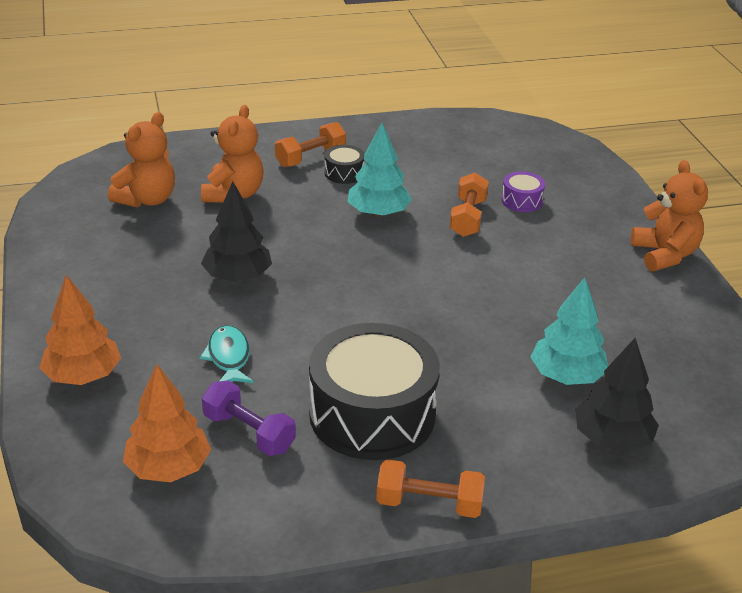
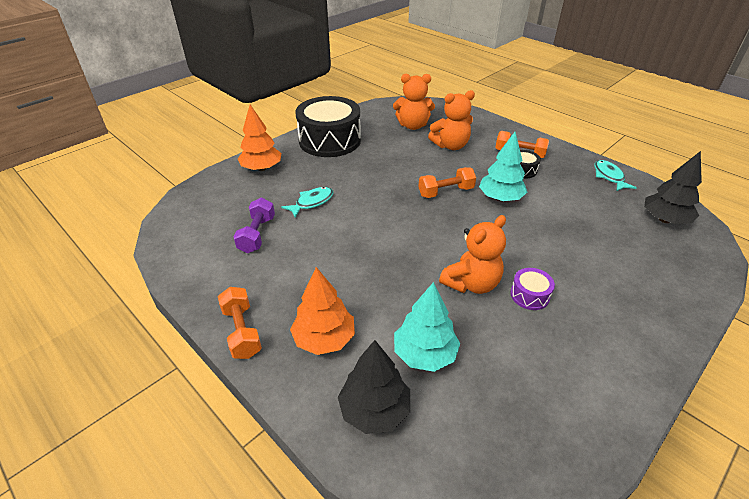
camera: 60 degrees right, 5 degrees up
orange tree [123,364,211,482] -> orange tree moved to [290,267,355,355]
black tree [201,181,272,282] -> black tree moved to [644,151,702,224]
black drum [309,323,440,460] -> black drum moved to [295,96,361,157]
orange dumbbell [449,172,489,237] -> orange dumbbell moved to [418,167,476,198]
purple drum [501,171,545,212] -> purple drum moved to [511,268,555,310]
orange teddy bear [631,160,708,271] -> orange teddy bear moved to [439,215,506,294]
none -> turquoise fish [594,160,637,191]

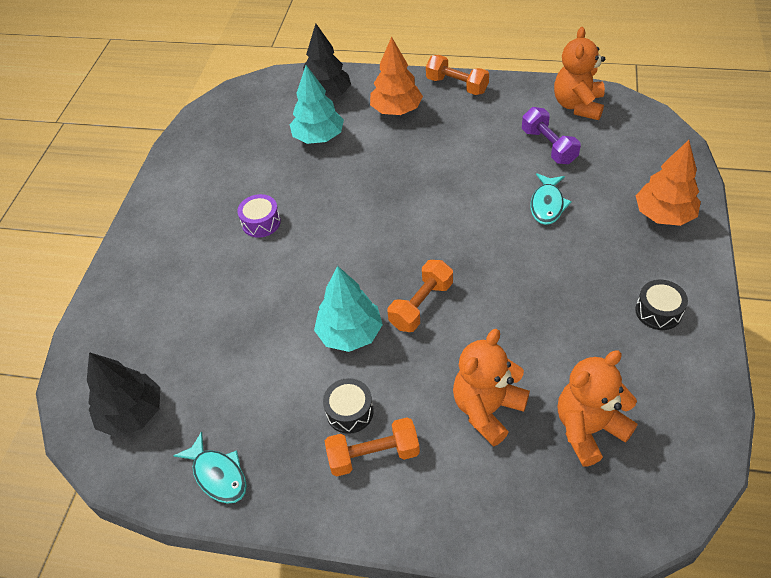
camera: 150 degrees right, 10 degrees up
black drum [295,96,361,157] -> black drum [635,280,688,330], size x0.42
orange teddy bear [439,215,506,294] -> orange teddy bear moved to [554,27,605,120]

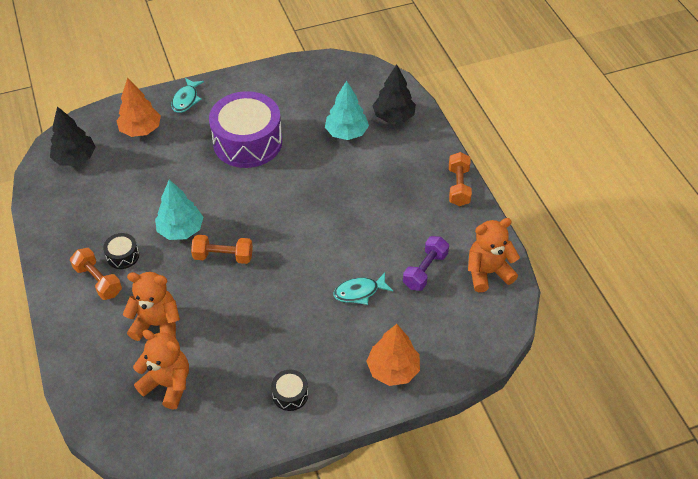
camera: 55 degrees right, 0 degrees up
turquoise fish [173,432,247,504] -> turquoise fish moved to [171,78,204,113]
purple drum [237,194,281,238] -> purple drum [209,91,282,168], size x2.37
orange tree [370,37,423,115] -> orange tree moved to [117,78,161,137]

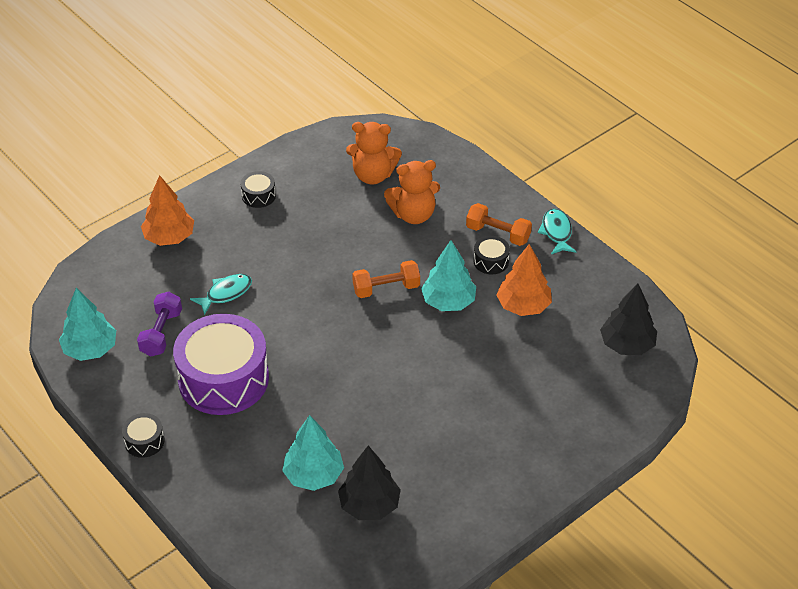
camera: 160 degrees right, 5 degrees down
orange tree [117,78,161,137] -> orange tree moved to [496,244,552,316]
turquoise fish [171,78,204,113] -> turquoise fish moved to [538,209,577,254]
purple drum [209,91,282,168] -> purple drum moved to [173,314,269,415]
black tree [372,64,416,123] -> black tree moved to [338,446,401,520]
orange dumbbell [449,152,472,206] -> black drum [122,413,164,458]
orange teddy bear [468,218,520,292] -> turquoise tree [59,288,116,361]

